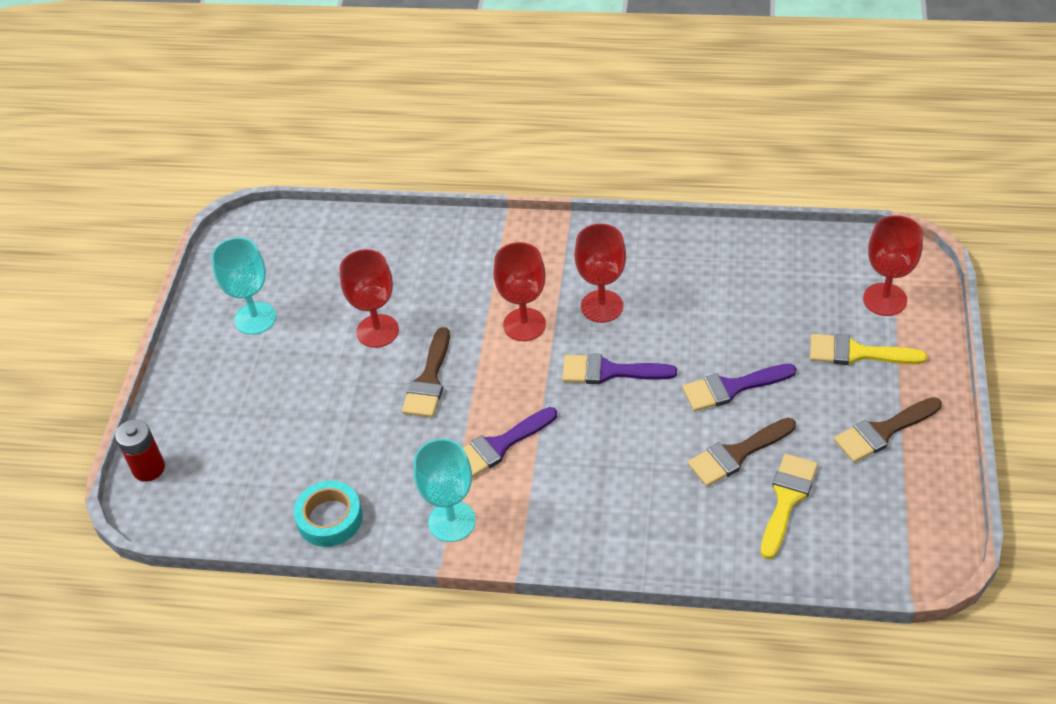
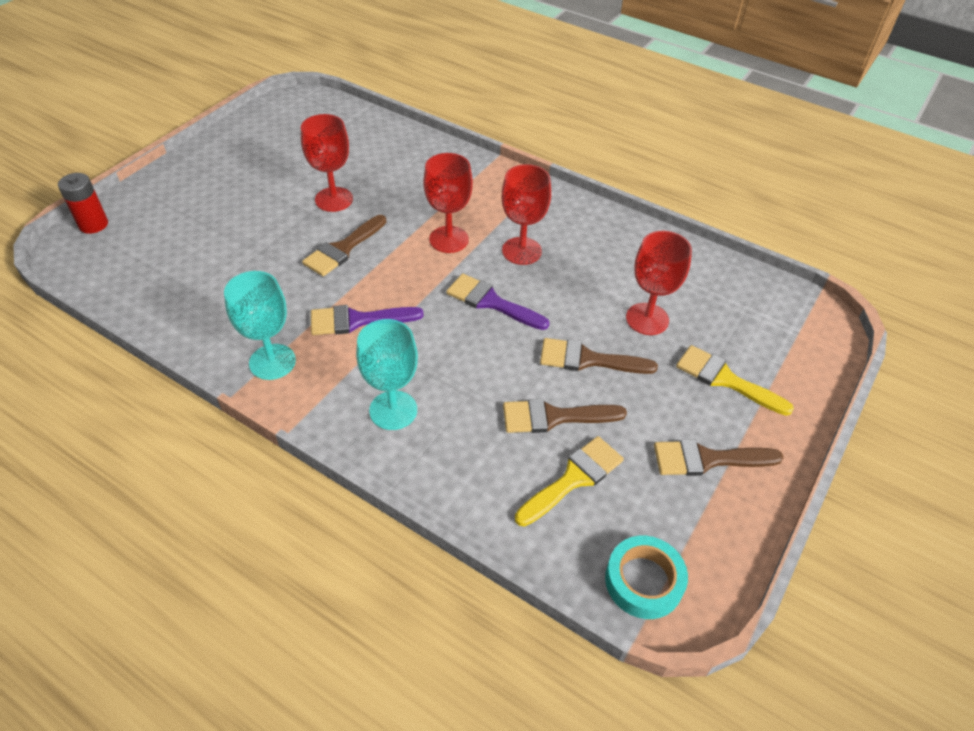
camera: 20 degrees right, 0 degrees up
turquoise goblet [211,237,276,335] -> turquoise goblet moved to [356,319,418,430]
turquoise tape [294,480,363,547] -> turquoise tape moved to [605,536,688,619]
purple brush [682,364,796,411] -> brown brush [540,338,658,374]
red goblet [863,215,923,316] -> red goblet moved to [626,231,692,335]

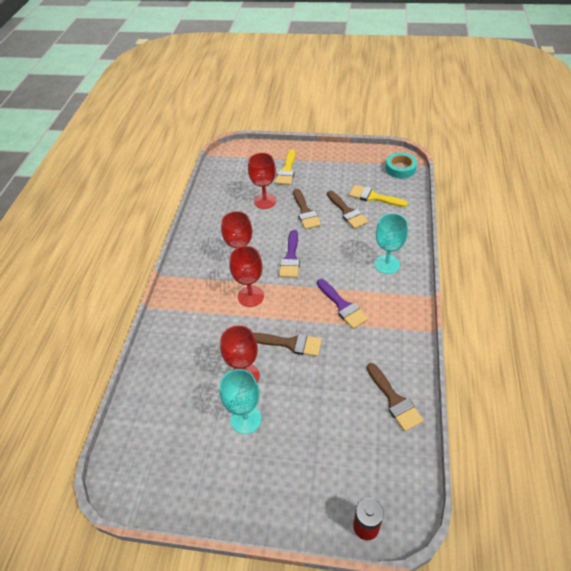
camera: 110 degrees left, 0 degrees up
turquoise goblet [224,271,296,380] -> turquoise goblet moved to [220,369,262,434]
brown brush [654,440,784,476] -> brown brush moved to [367,363,424,432]

